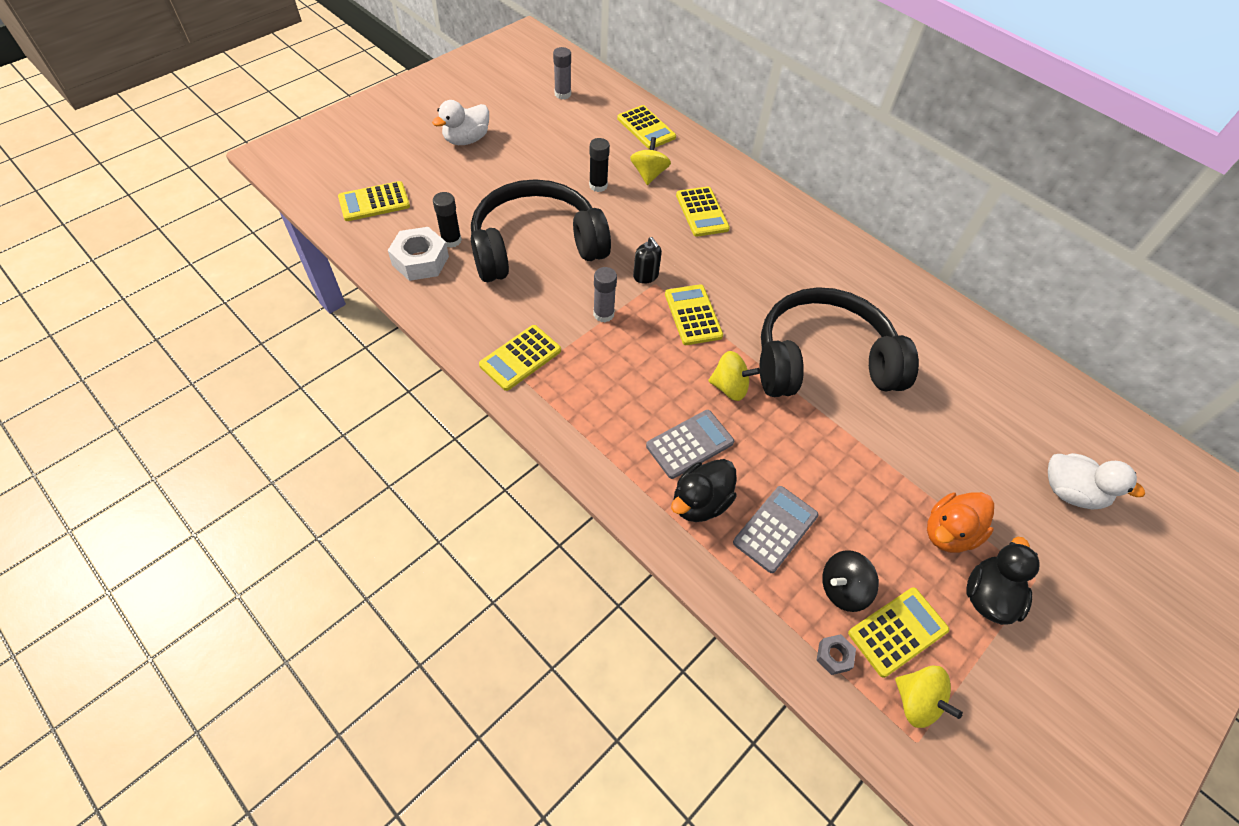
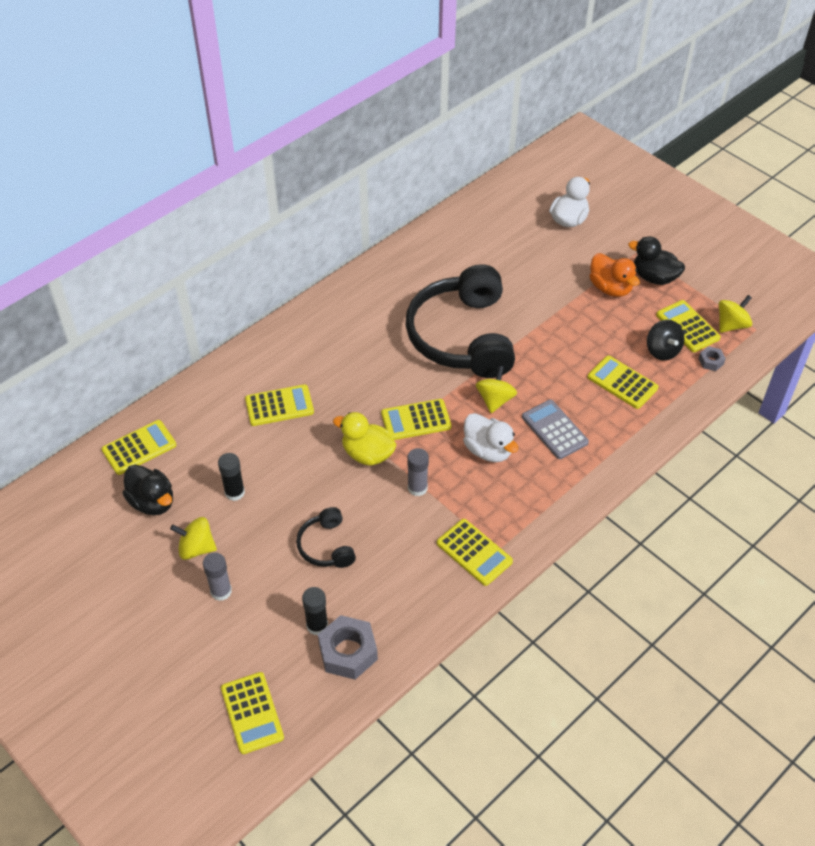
camera: 85 degrees left, 5 degrees down
white nut [388,227,449,281] -> grey nut [318,615,378,680]
white duck [432,100,489,145] -> white duck moved to [463,413,518,462]
black headphones [471,179,611,282] -> black headphones [296,507,356,568], size x0.45
grey glue stick [553,47,571,99] -> grey glue stick moved to [203,552,232,601]
yellow spinning top [630,137,671,185] -> yellow spinning top moved to [170,517,217,560]
black soap dispenser [633,237,662,284] -> yellow duck [333,412,397,466]
black duck [671,459,737,522] -> black duck moved to [122,465,173,515]
grey calculator [733,486,819,573] -> yellow calculator [587,356,658,409]

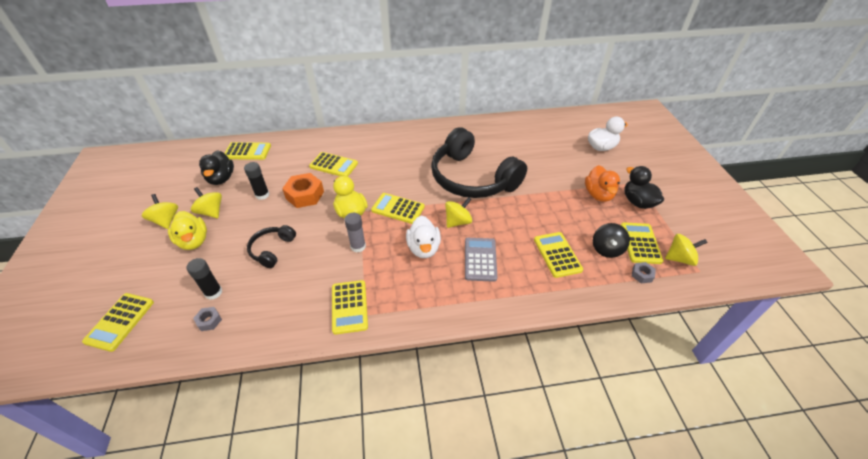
camera: 35 degrees right, 5 degrees down
grey glue stick [203,552,232,601] -> yellow duck [168,211,207,250]
grey nut [318,615,378,680] -> grey nut [193,307,222,331], size x0.50
black headphones [406,264,515,378] -> black headphones turned 75 degrees counterclockwise [431,128,527,198]
none -> yellow spinning top [142,194,178,229]
none -> orange nut [282,173,324,208]

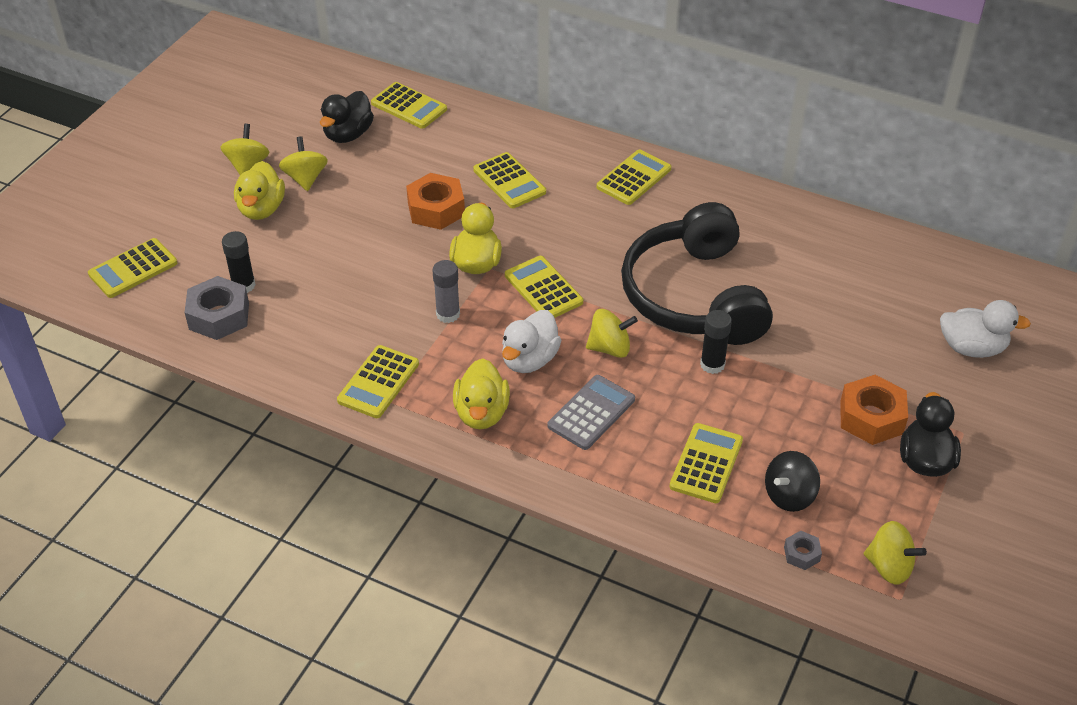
camera: 35 degrees right, 0 degrees up
grey nut [193,307,222,331] -> grey nut [184,276,249,340], size x2.01
black glue stick [244,162,270,200] -> black glue stick moved to [700,310,732,374]
black headphones [247,225,296,268] -> none
orange duck [585,165,620,202] -> orange nut [840,375,908,445]
yellow calculator [621,222,663,264] -> yellow calculator moved to [597,149,671,205]
none -> yellow duck [453,358,510,429]

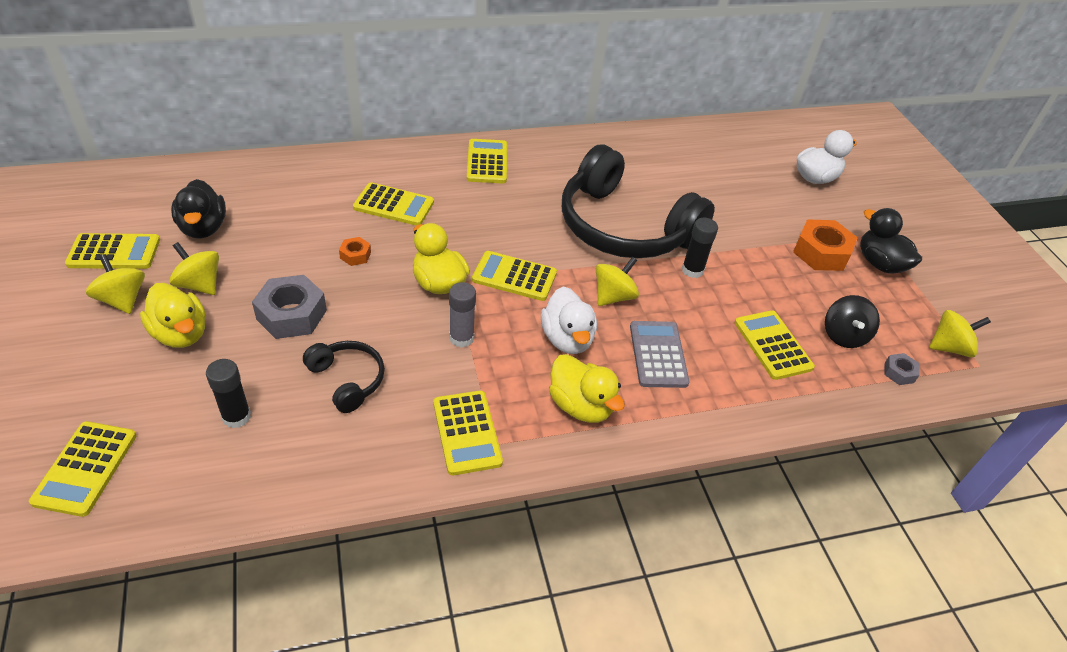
camera: 45 degrees left, 0 degrees up
grey nut [184,276,249,340] -> grey nut moved to [252,275,327,339]
yellow calculator [371,82,447,129] -> yellow calculator moved to [65,233,160,269]
orange nut [406,173,465,230] -> orange nut [339,237,371,266], size x0.50
none -> black headphones [303,341,385,413]

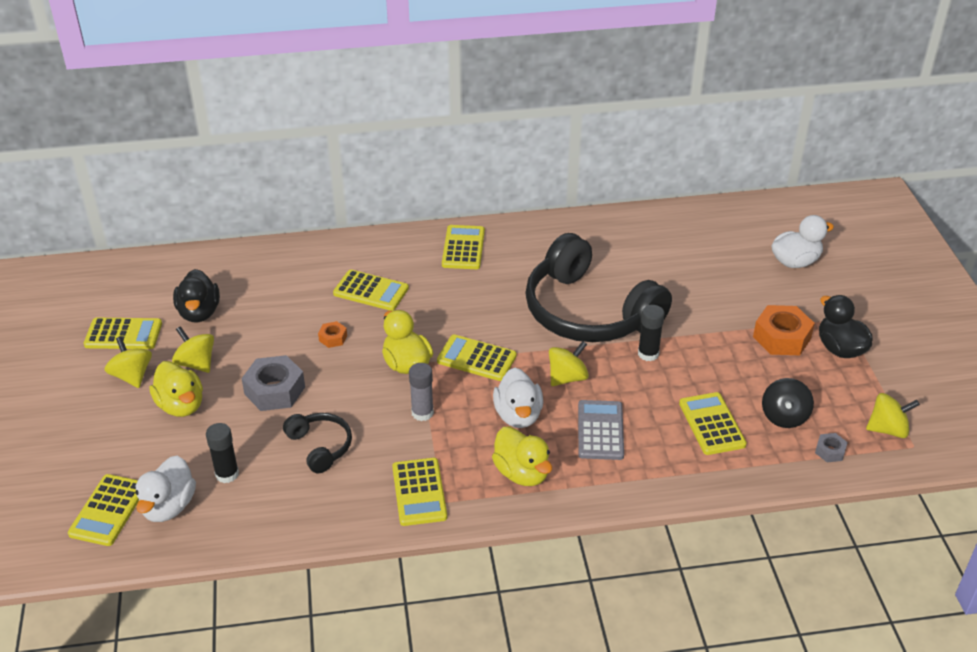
camera: 10 degrees right, 5 degrees down
none -> white duck [135,456,196,522]

